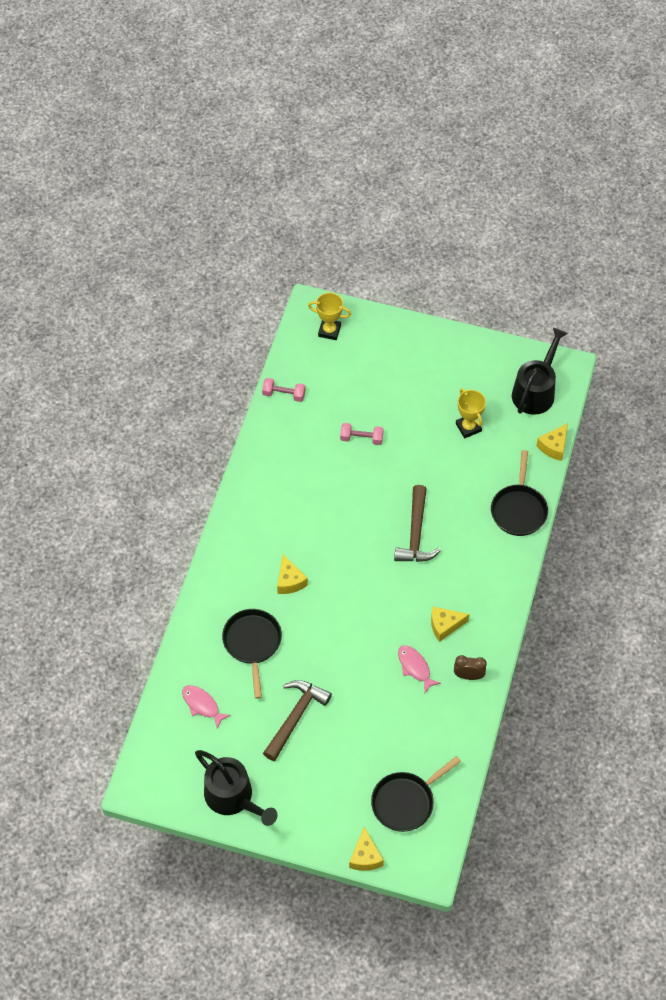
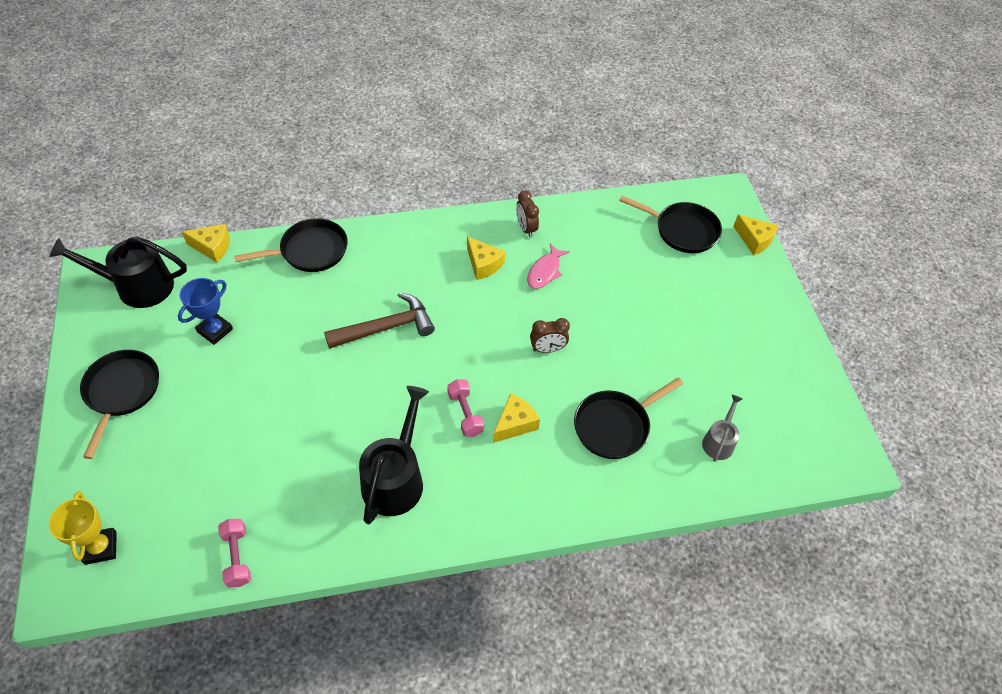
camera: 120 degrees left, 5 degrees down
pink fish [182,685,231,729] -> grey watering can [702,395,743,462]
black watering can [195,750,277,826] -> black watering can moved to [359,386,429,525]
brown hammer [263,680,332,761] -> none
pink dumbbell [340,423,384,445] -> pink dumbbell moved to [447,379,484,437]
yellow cheese [349,827,384,871] -> yellow cheese turned 75 degrees clockwise [733,214,779,256]
yellow trophy [456,388,486,438] -> blue trophy [178,278,233,345]
none -> black pan [80,350,159,459]
none -> brown clock [530,318,570,353]

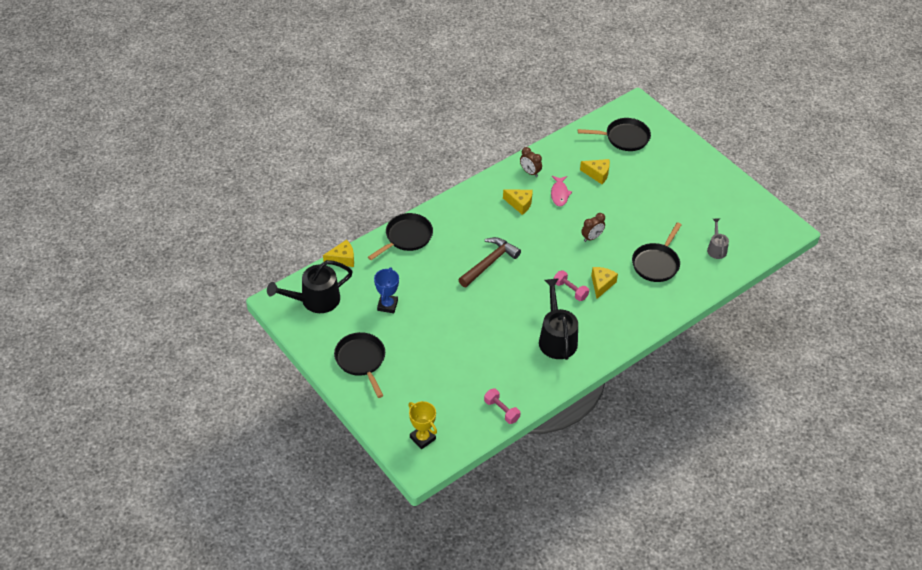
camera: 25 degrees left, 5 degrees down
yellow cheese [733,214,779,256] -> yellow cheese moved to [580,159,610,184]

